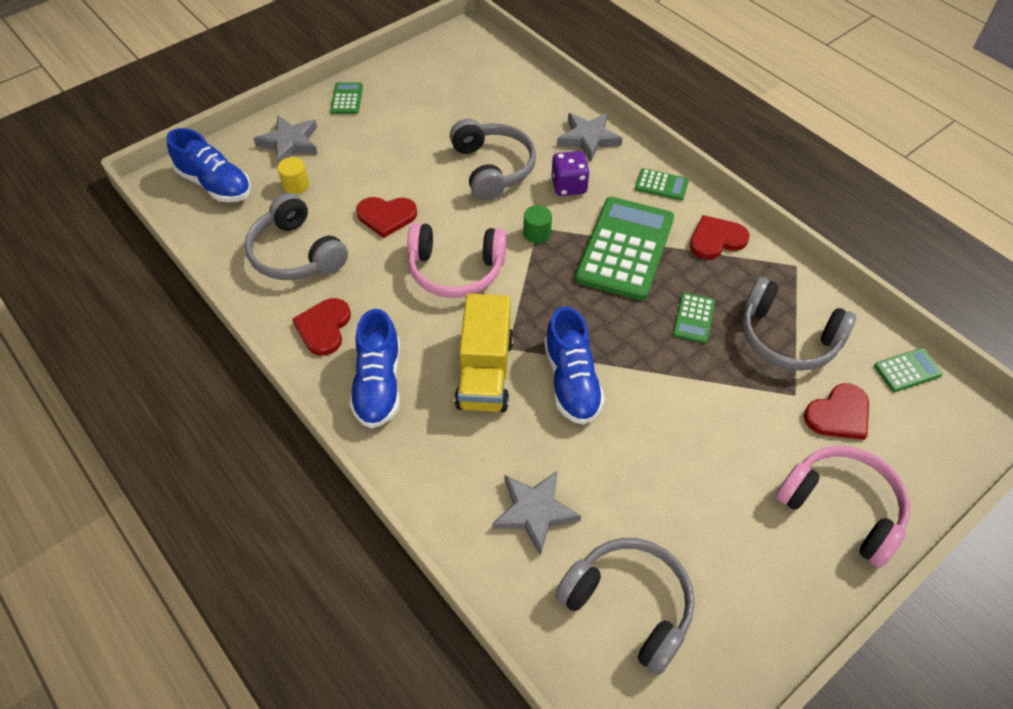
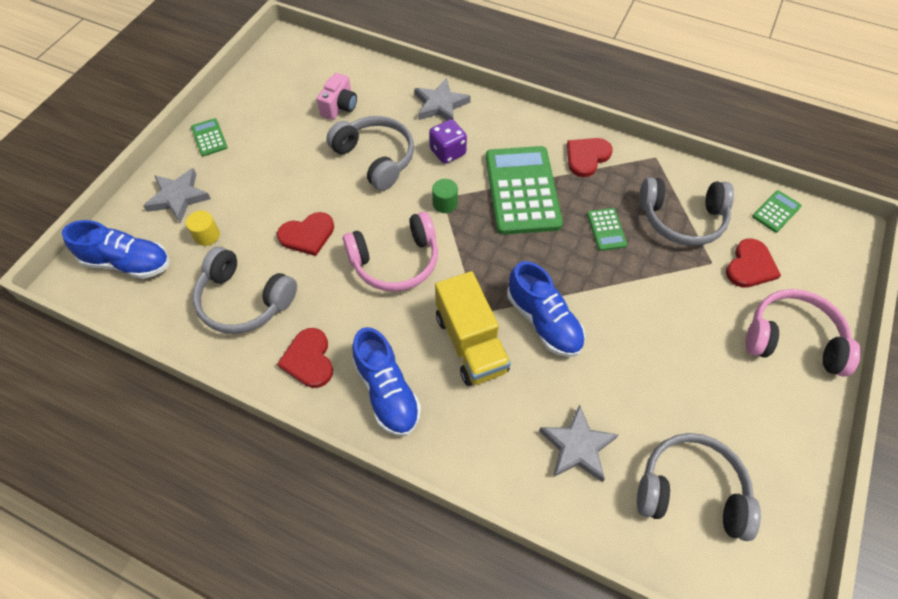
camera: 25 degrees left, 5 degrees up
green calculator [635,168,689,200] -> none
none -> pink camera [317,73,357,120]

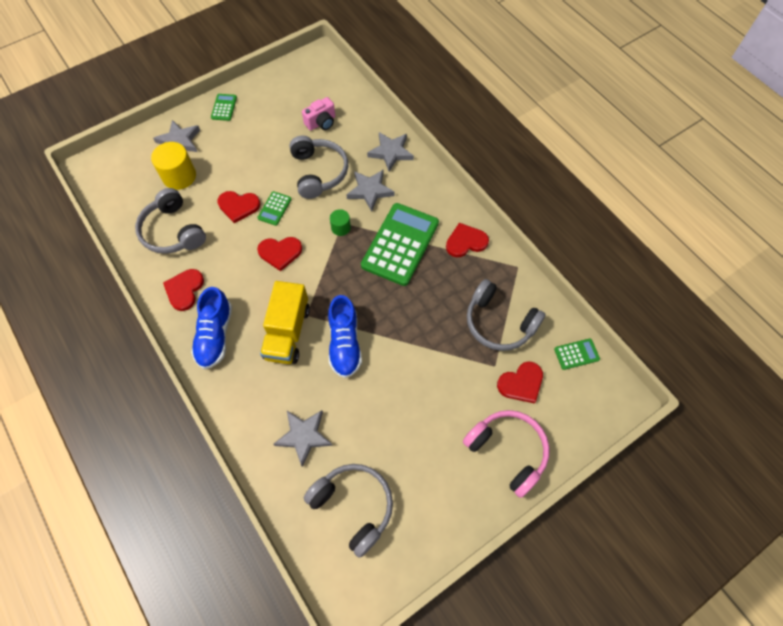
camera: 30 degrees right, 5 degrees up
blue shoe [62,220,170,279] -> none
yellow cylinder [186,211,220,246] -> yellow cylinder [151,142,196,190], size x1.81
pink headphones [343,212,438,292] -> red heart [257,237,302,271]
purple dice [429,119,467,164] -> grey star [346,170,395,211]
green calculator [587,208,627,251] -> green calculator moved to [257,191,292,226]

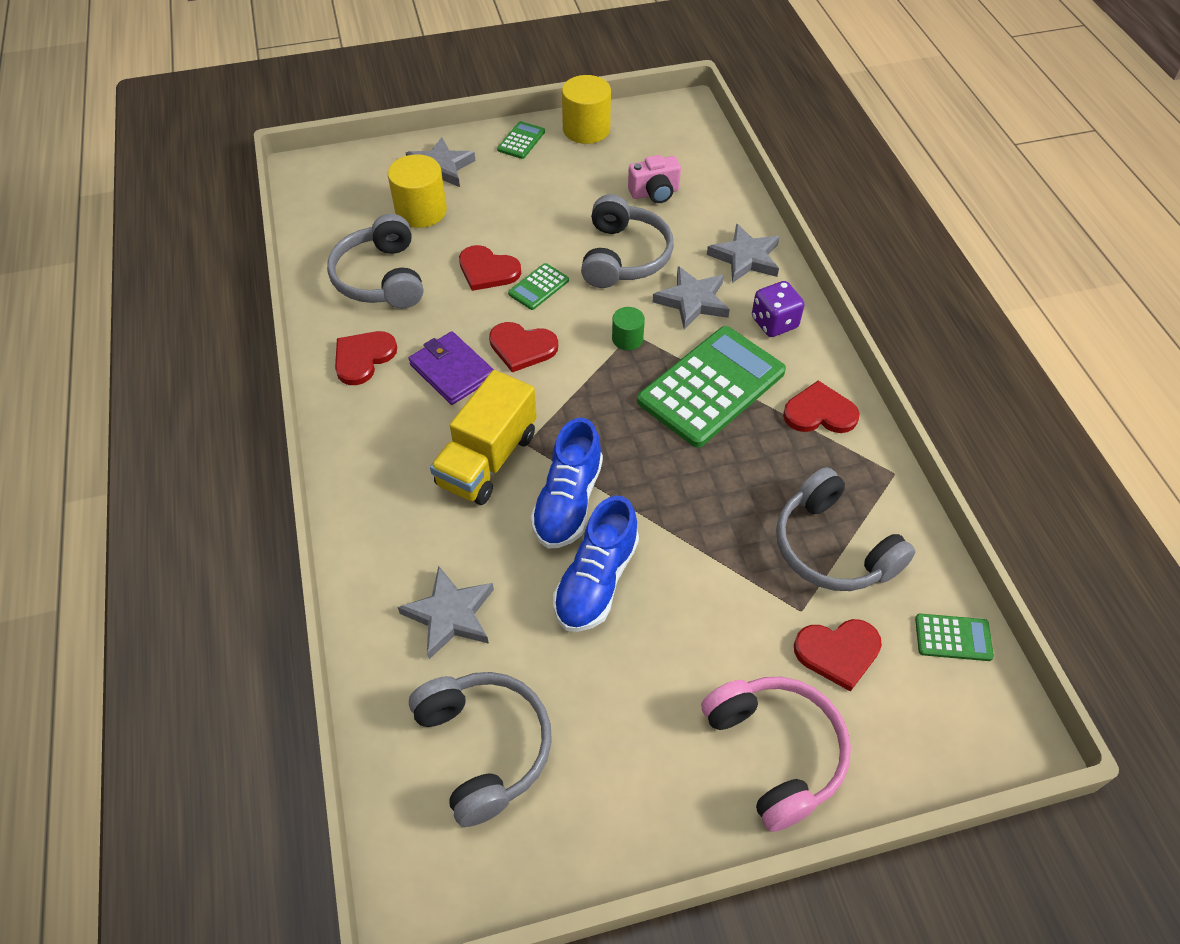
camera: 20 degrees right, 10 degrees down
blue shoe [191,287,232,369] -> blue shoe moved to [553,495,639,632]
none -> purple wallet [408,331,494,405]
none -> yellow cylinder [562,75,611,144]
none -> purple dice [752,281,805,337]

